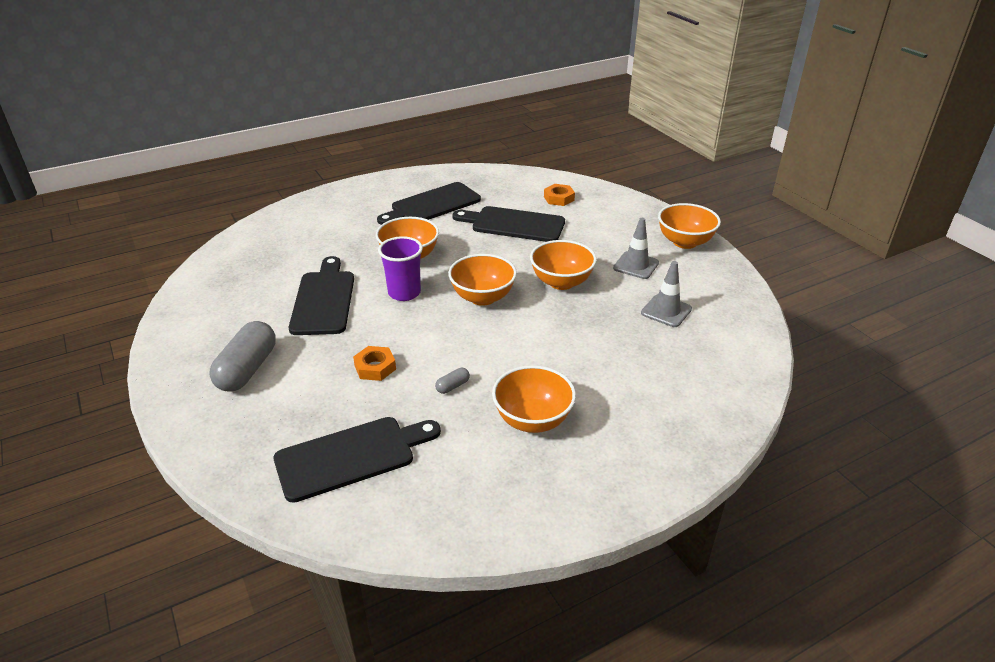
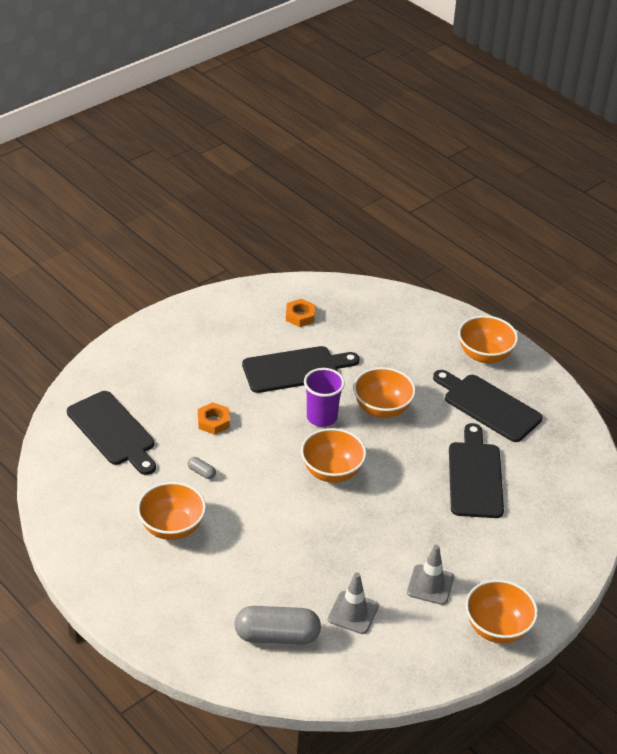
camera: 75 degrees right, 5 degrees up
grey capsule [209,321,276,392] -> grey capsule moved to [234,606,321,645]
orange bowl [530,240,597,290] -> orange bowl moved to [458,316,518,363]
orange nut [544,184,575,206] -> orange nut moved to [286,299,315,327]

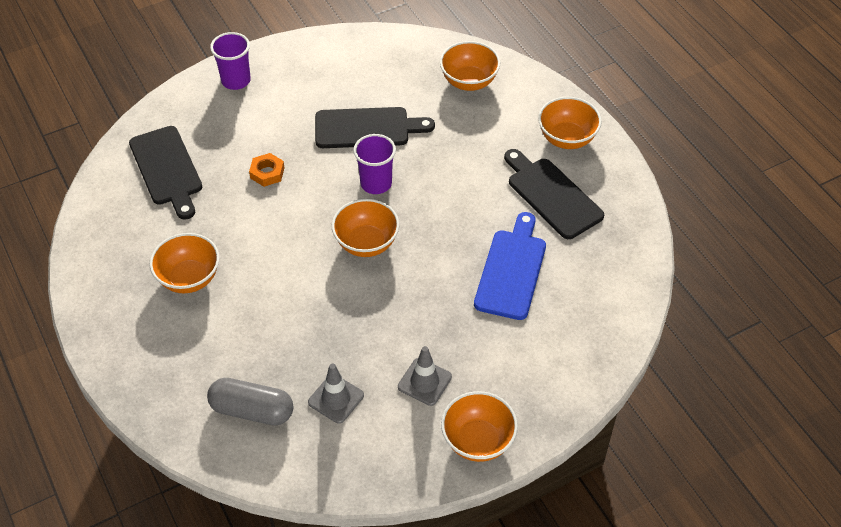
camera: 15 degrees right, 10 degrees up
grey capsule [188,457,216,479] -> none
orange nut [286,299,315,327] -> none
orange bowl [353,367,416,418] -> orange bowl moved to [440,41,500,91]
black cutting board [449,423,504,518] -> blue cutting board [474,212,546,320]
none -> purple cup [210,32,251,90]

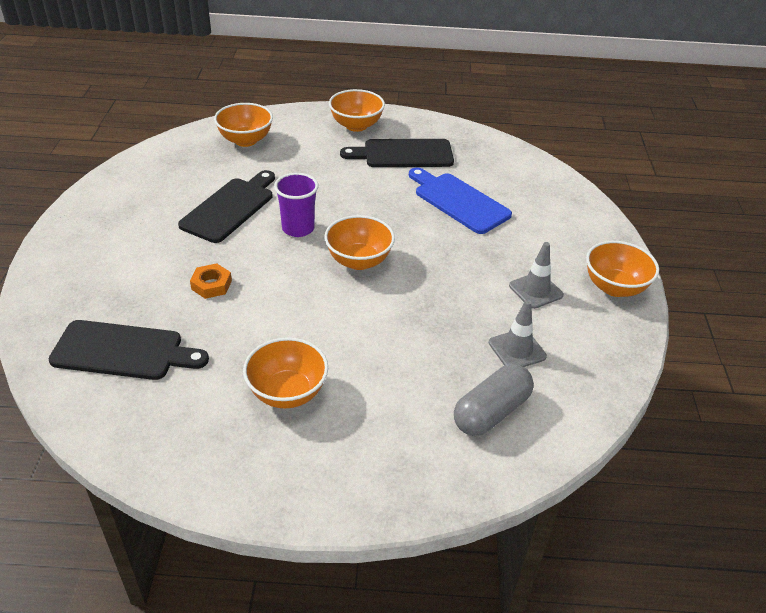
camera: 60 degrees left, 10 degrees down
purple cup [210,32,251,90] -> none

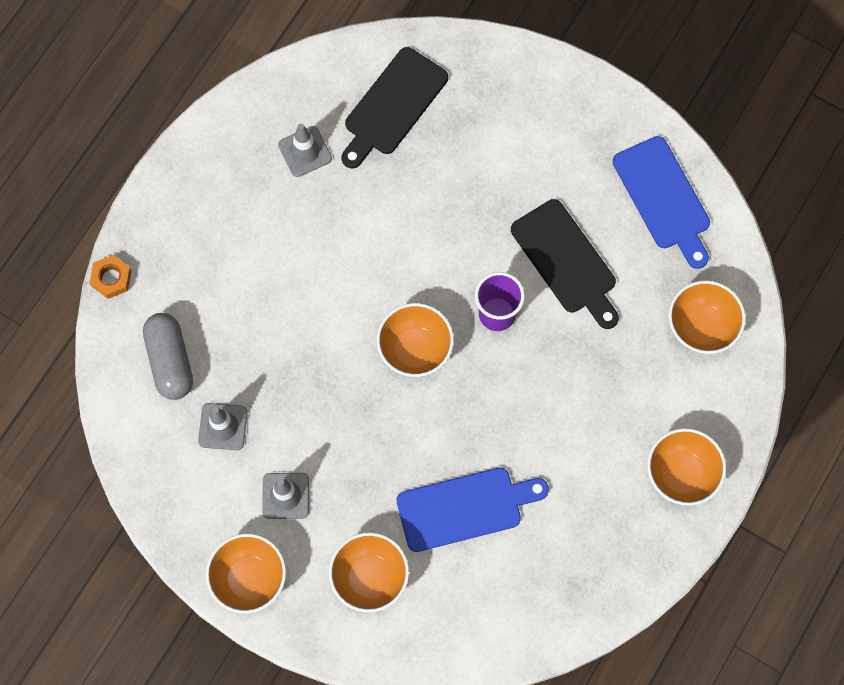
camera: 120 degrees right, 30 degrees up
orange nut [190,263,232,299] -> orange nut moved to [89,255,132,299]
orange bowl [243,337,328,408] -> orange bowl moved to [329,532,409,612]
black cutting board [340,139,454,167] -> none
none -> grey traffic cone [278,124,332,177]
none -> blue cutting board [613,136,710,269]

